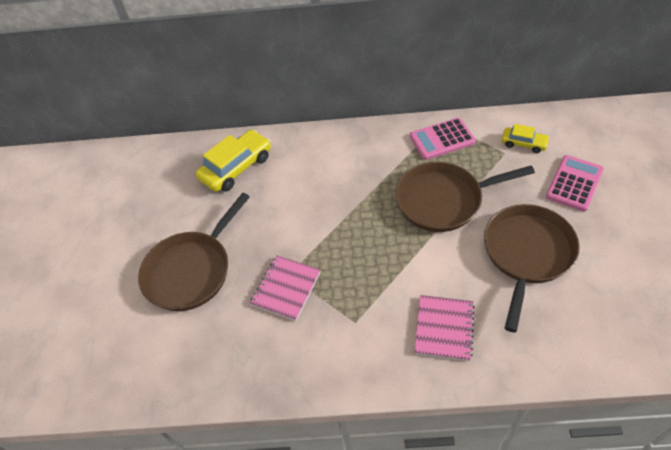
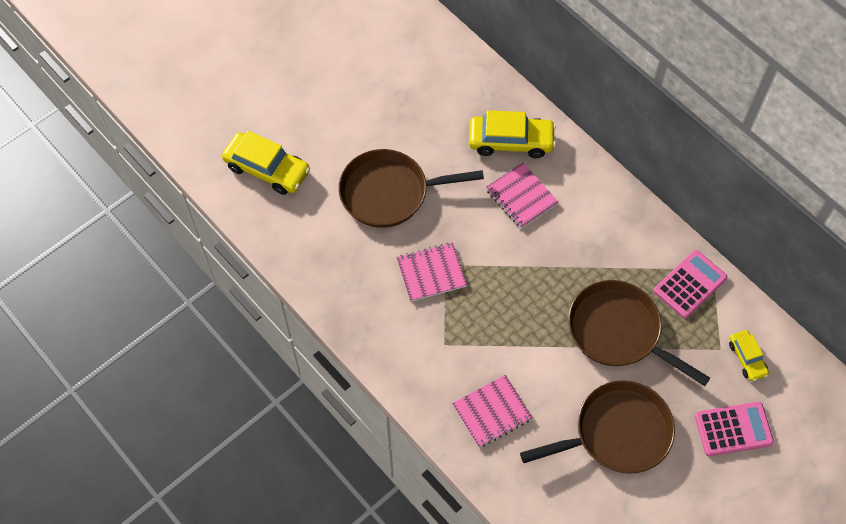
camera: 45 degrees right, 10 degrees up
pink calculator [410,118,476,160] -> pink calculator turned 105 degrees clockwise [654,250,727,318]
none -> yellow car [222,131,310,195]
none -> pink notebook [486,163,558,229]

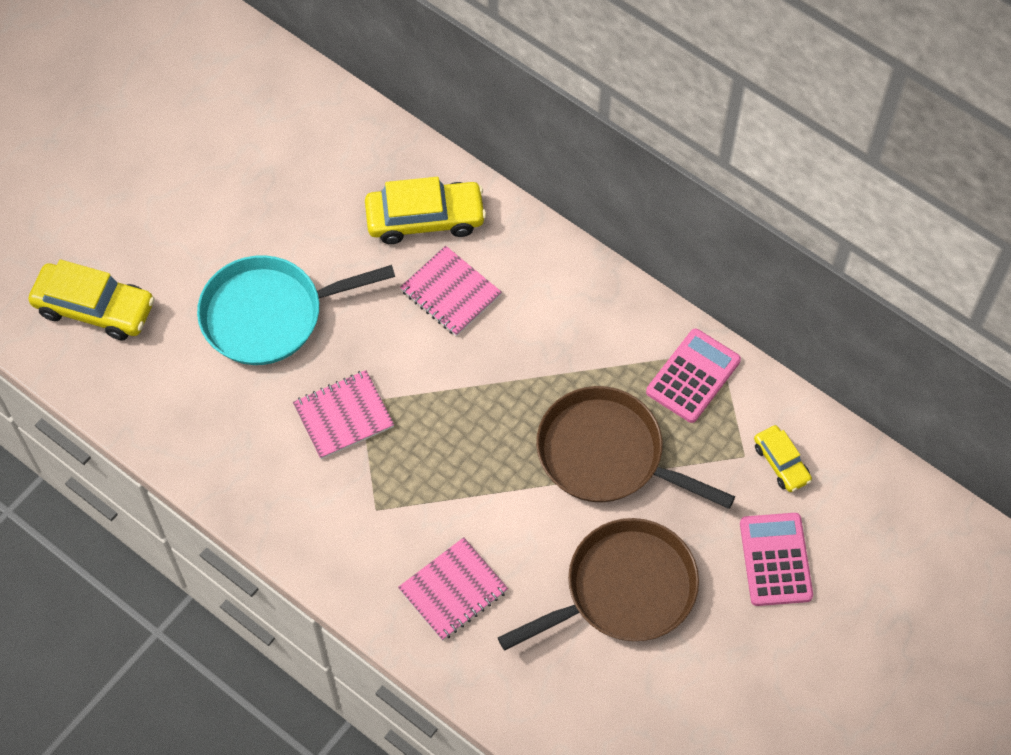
camera: 10 degrees left, 0 degrees up
brown pan [338,149,484,228] -> turquoise pan [197,255,395,365]
pink calculator [695,402,774,456] -> pink calculator turned 75 degrees counterclockwise [740,513,813,606]

